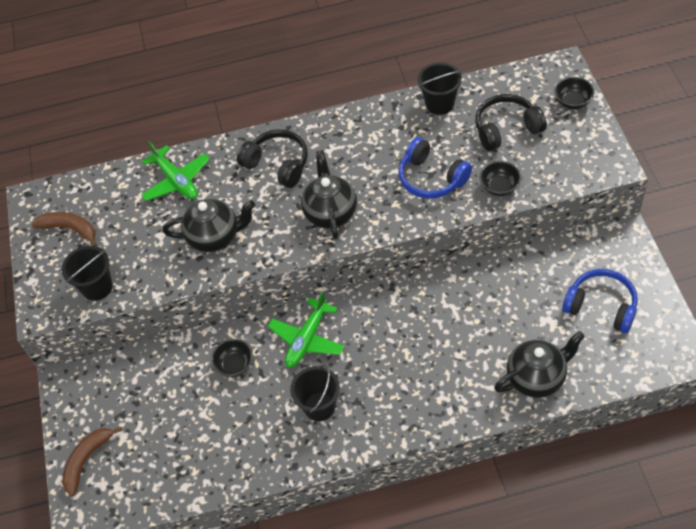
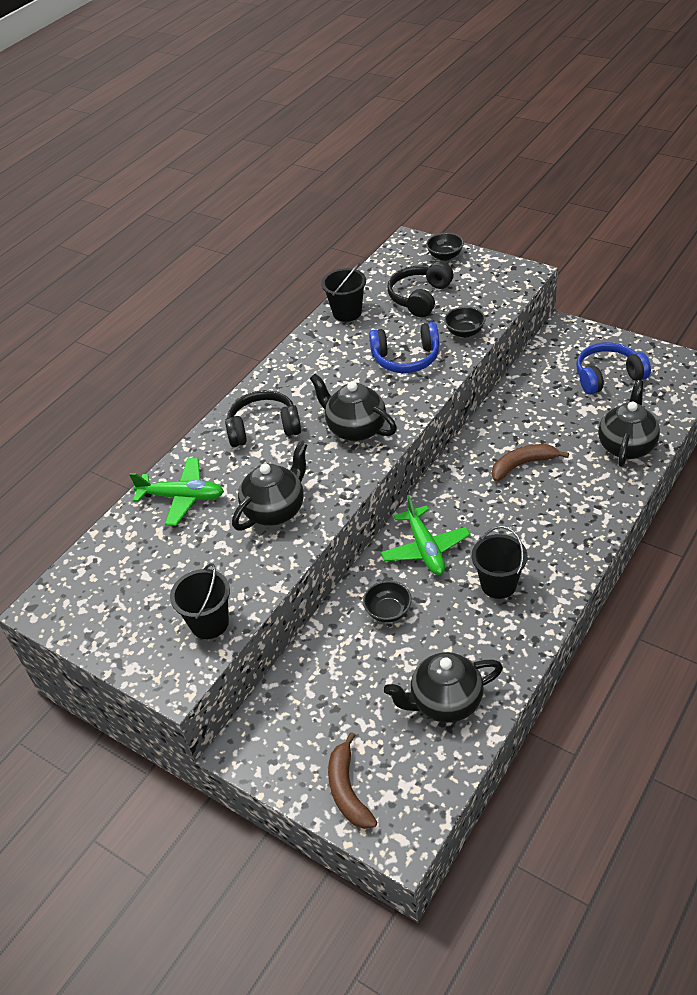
camera: 45 degrees left, 10 degrees down
brown banana [31,212,97,247] -> brown banana moved to [492,444,569,481]
none -> black teapot [384,652,503,723]

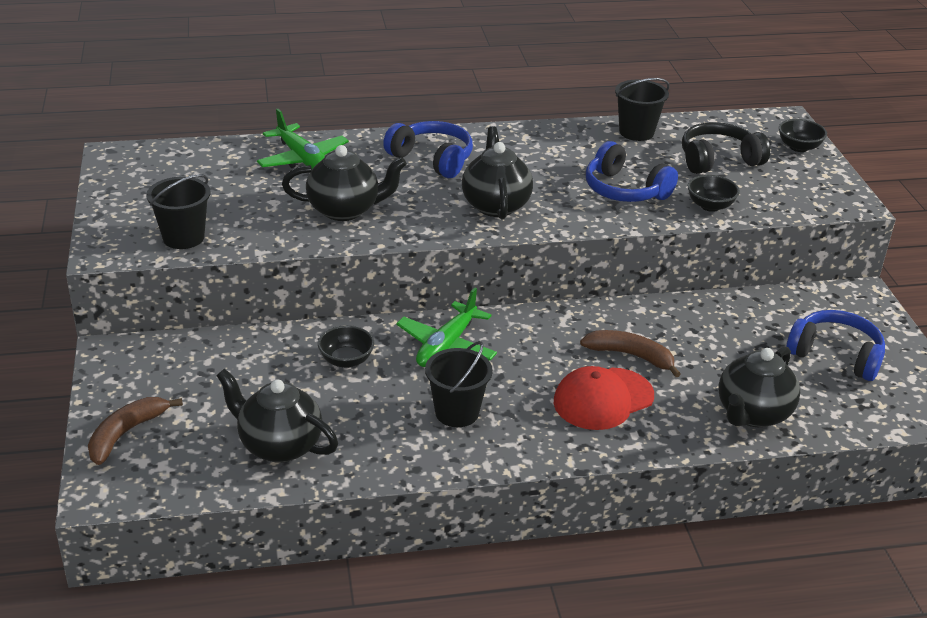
camera: 40 degrees right, 10 degrees down
black headphones [225,390,301,447] -> blue headphones [383,121,473,178]
black teapot [598,380,660,467] -> black teapot turned 150 degrees clockwise [718,346,800,427]
none -> red cap [554,366,654,430]

